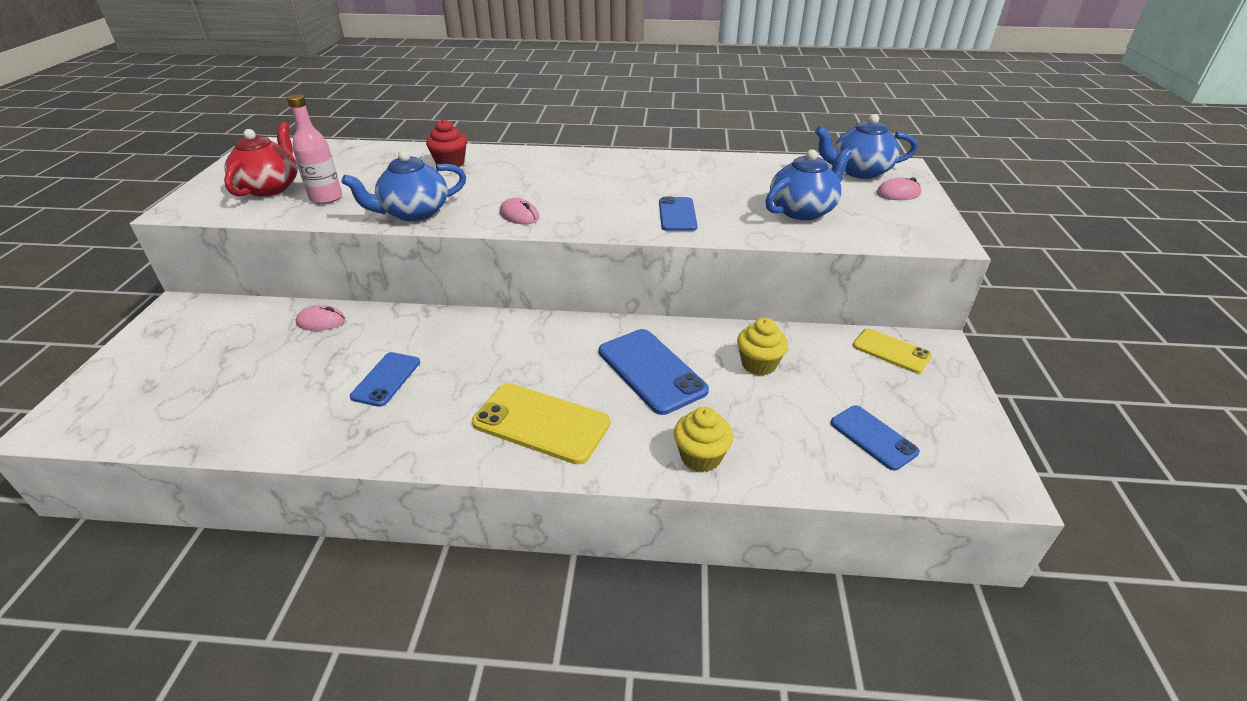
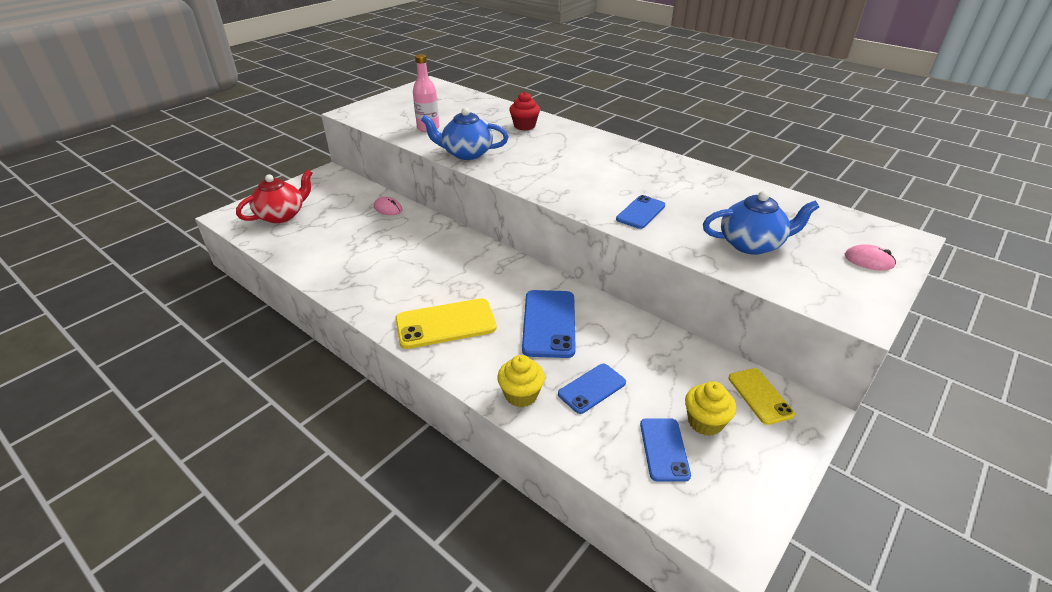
camera: 35 degrees right, 0 degrees up
red teapot [224,122,298,197] -> red teapot moved to [236,170,313,223]
blue phone [350,352,420,407] -> blue phone moved to [558,364,626,414]
yellow phone [472,383,610,465] -> yellow phone turned 75 degrees counterclockwise [395,298,497,349]
pink mouse [500,198,539,224] -> none
yellow cupcake [737,318,788,375] -> yellow cupcake moved to [685,381,736,436]
blue teapot [815,114,918,179] -> none

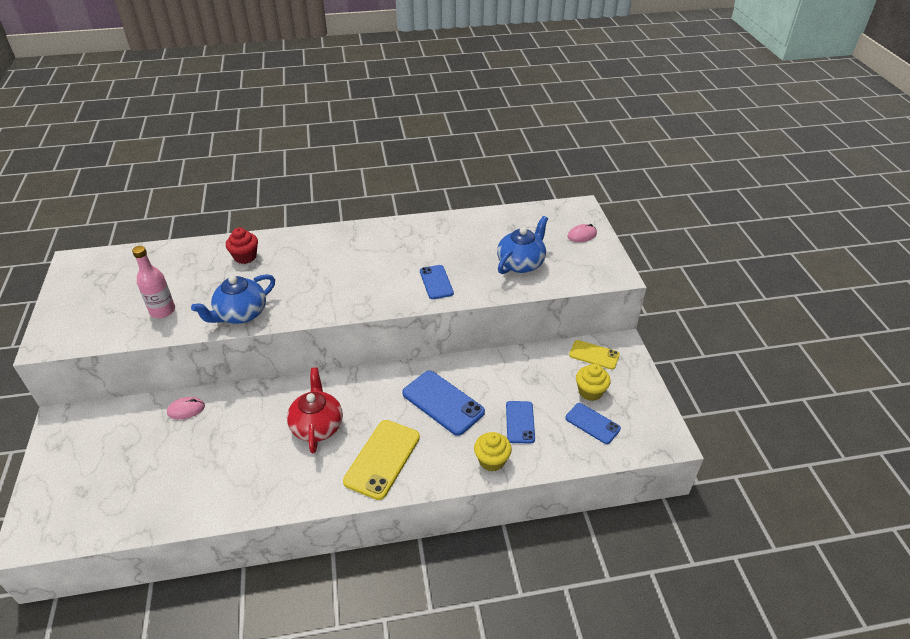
camera: 50 degrees left, 5 degrees up
red teapot [236,170,313,223] -> red teapot moved to [287,367,343,453]

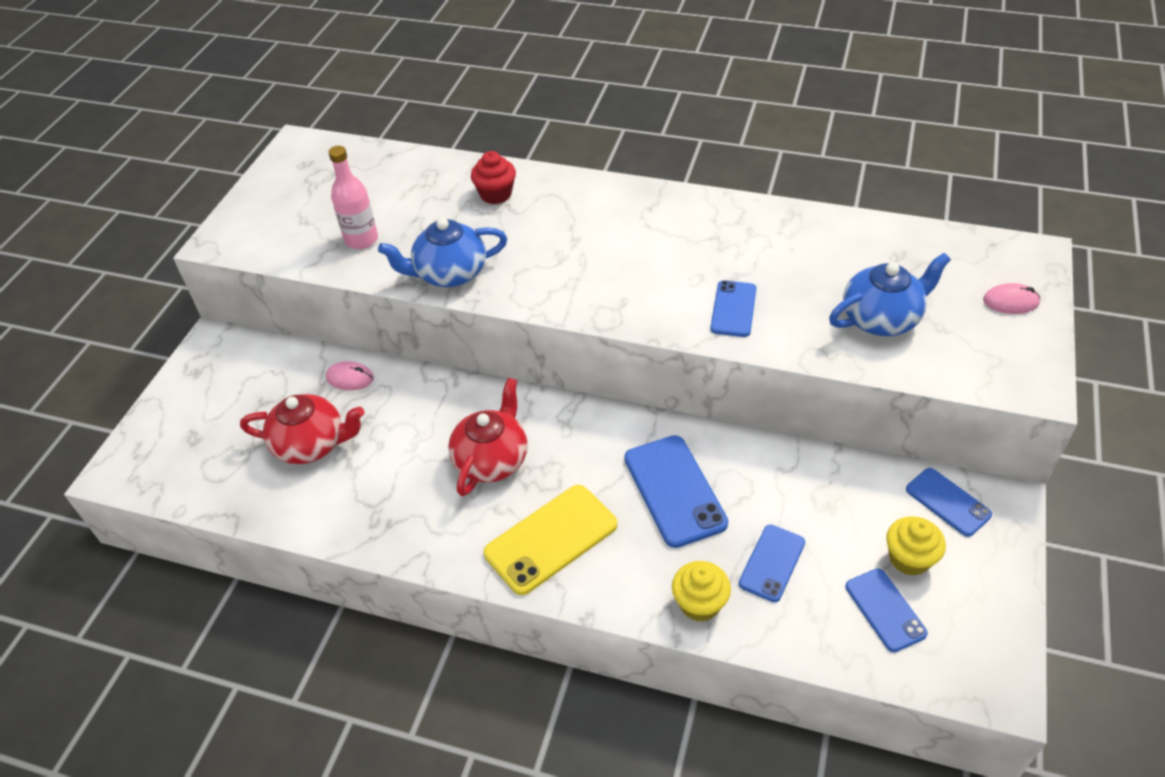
camera: 30 degrees right, 5 degrees up
yellow phone [569,340,620,370] -> blue phone [906,468,992,537]
none -> red teapot [240,394,365,464]

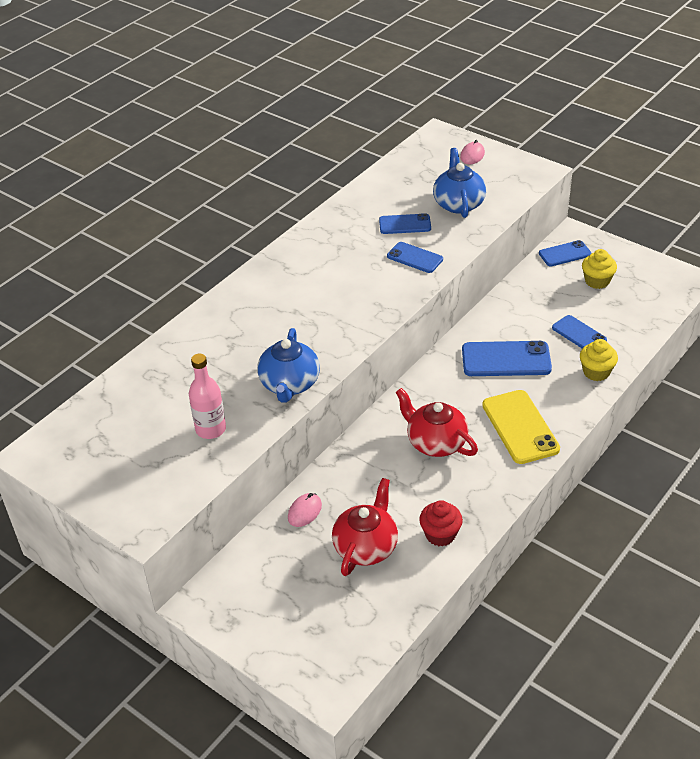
camera: 70 degrees left, 5 degrees down
red cupcake [471,151,516,204] -> red cupcake moved to [419,500,463,547]
blue phone [845,569,928,652] -> blue phone moved to [379,213,431,234]

